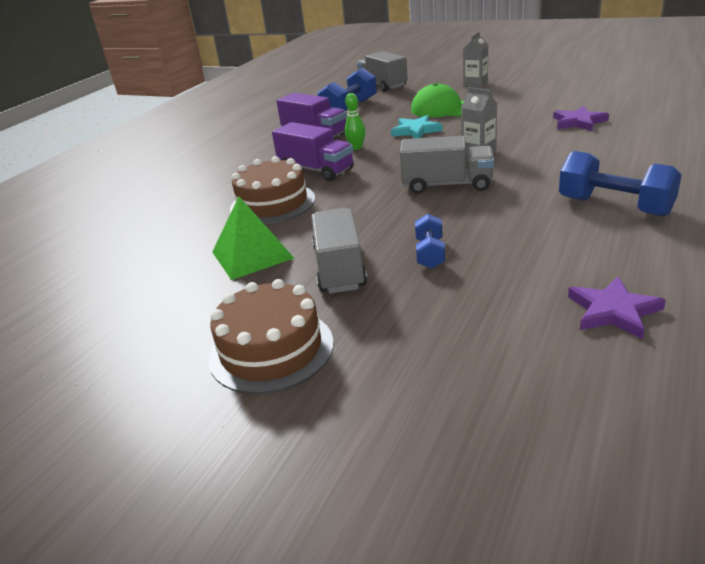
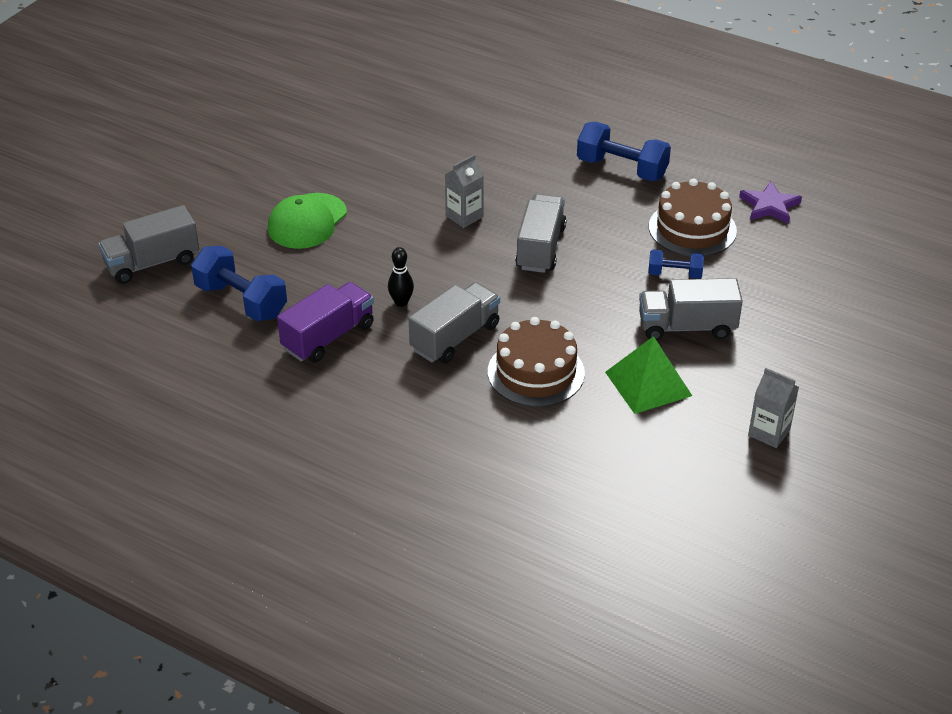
camera: 90 degrees left, 10 degrees up
brown cake [209,279,334,394] -> brown cake moved to [649,179,737,256]
purple truck [272,122,354,181] -> grey truck [409,282,500,363]
green bowling pin [345,93,365,150] -> black bowling pin [388,247,414,307]
turquoise star [391,115,442,138] -> none
grey carton [463,31,488,87] -> grey carton moved to [748,368,799,448]
purple star [553,106,609,131] -> none
blue dumbbell [559,151,682,217] -> blue dumbbell turned 75 degrees clockwise [577,122,671,181]

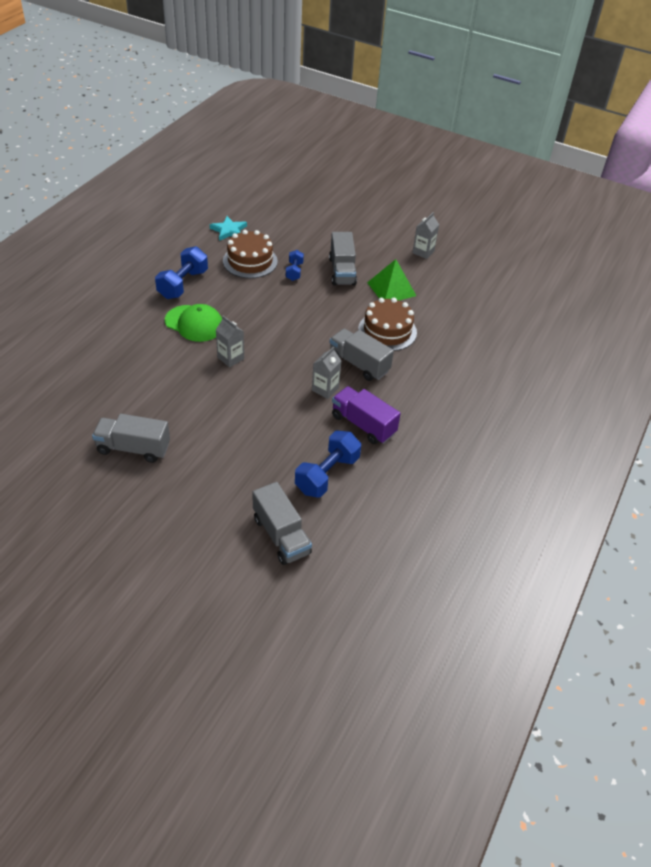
camera: 95 degrees left, 5 degrees up
green cap [268,193,347,249] -> green cap moved to [165,304,222,342]
black bowling pin [388,247,414,307] -> grey carton [312,346,341,399]
grey truck [515,194,566,273] -> grey truck moved to [92,414,170,463]
purple star [739,181,802,224] -> turquoise star [210,216,247,241]

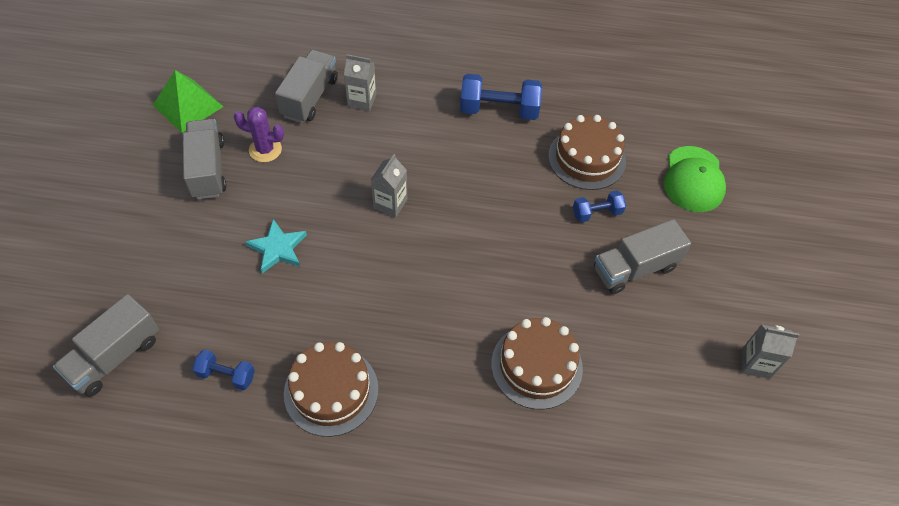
camera: 70 degrees right, 10 degrees up
green cap [165,304,222,342] -> green cap moved to [664,146,726,212]
turquoise star [210,216,247,241] -> turquoise star moved to [245,219,307,273]
blue dumbbell [295,431,361,497] -> blue dumbbell [192,349,255,390], size x0.57
grey carton [312,346,341,399] -> grey carton moved to [344,54,376,111]
grey truck [330,329,394,381] -> grey truck moved to [275,50,338,123]
purple truck [332,386,401,444] -> brown cake [284,342,378,437]
green pyramid [367,259,416,301] -> green pyramid moved to [153,70,223,133]
none -> purple cactus [234,107,284,162]

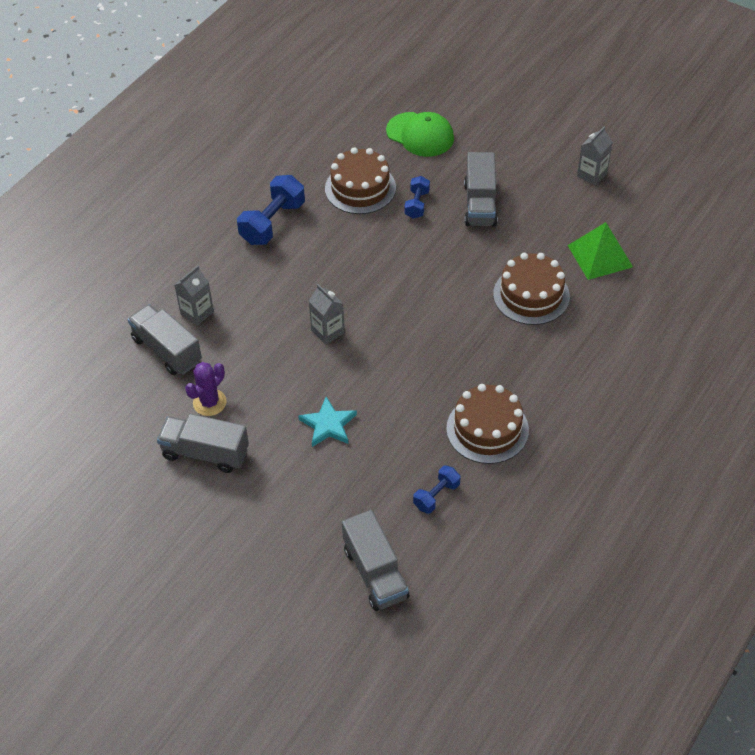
camera: 60 degrees left, 5 degrees down
green pyramid [153,70,223,133] -> green pyramid moved to [568,222,633,280]

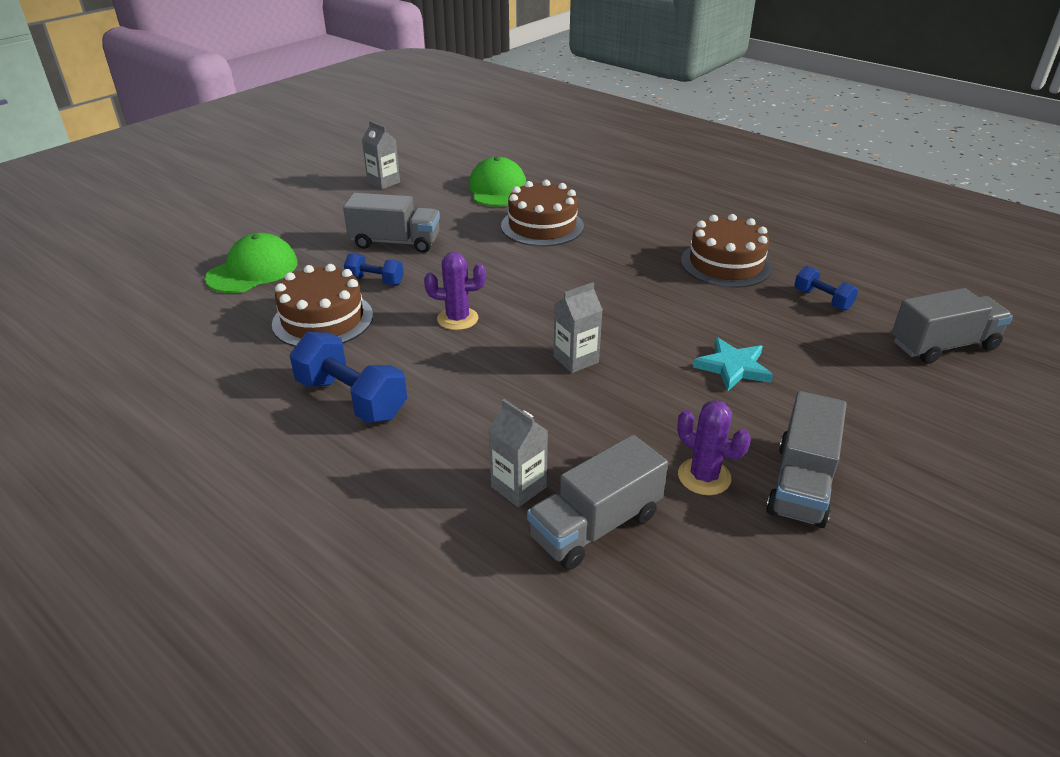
camera: 85 degrees left, 15 degrees down
green pyramid [568,222,633,280] -> green cap [469,157,526,207]
none -> purple cactus [424,252,486,330]

